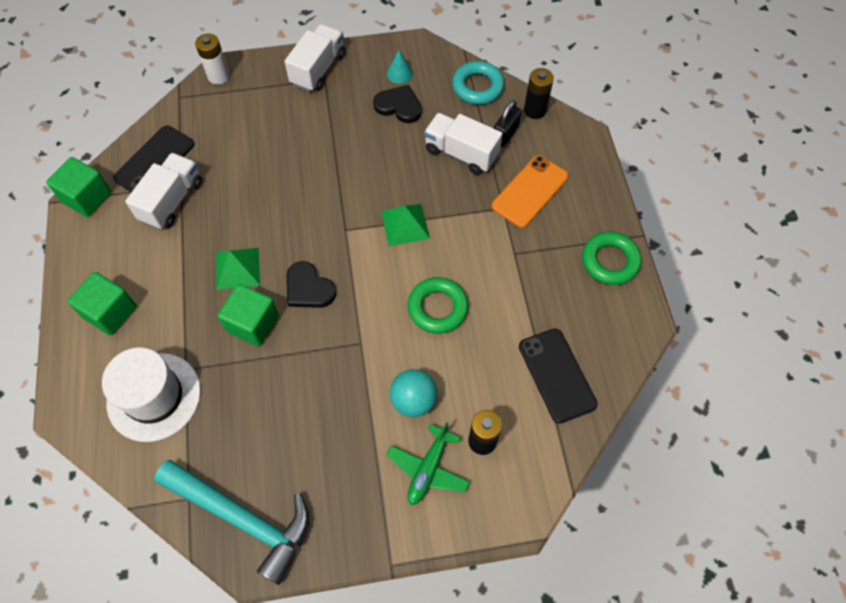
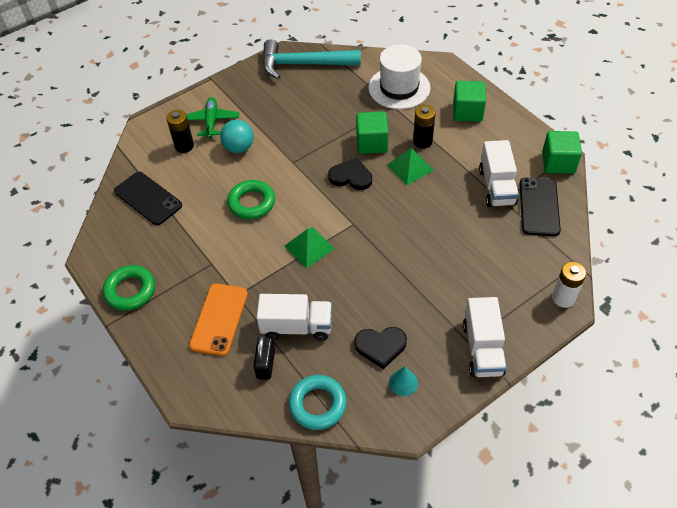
camera: 155 degrees right, 10 degrees down
black battery [524,68,554,119] -> black battery moved to [413,105,435,149]

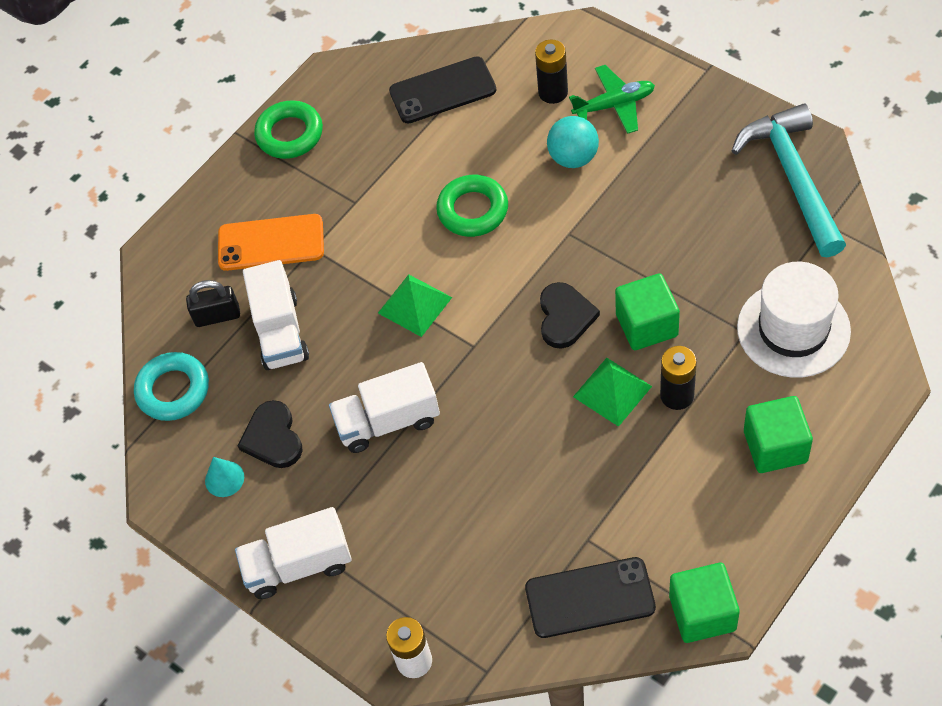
camera: 80 degrees right, 5 degrees up
black phone [114,172,182,225] -> black phone turned 45 degrees clockwise [389,56,496,123]
white truck [479,140,519,207] -> white truck moved to [329,362,440,453]

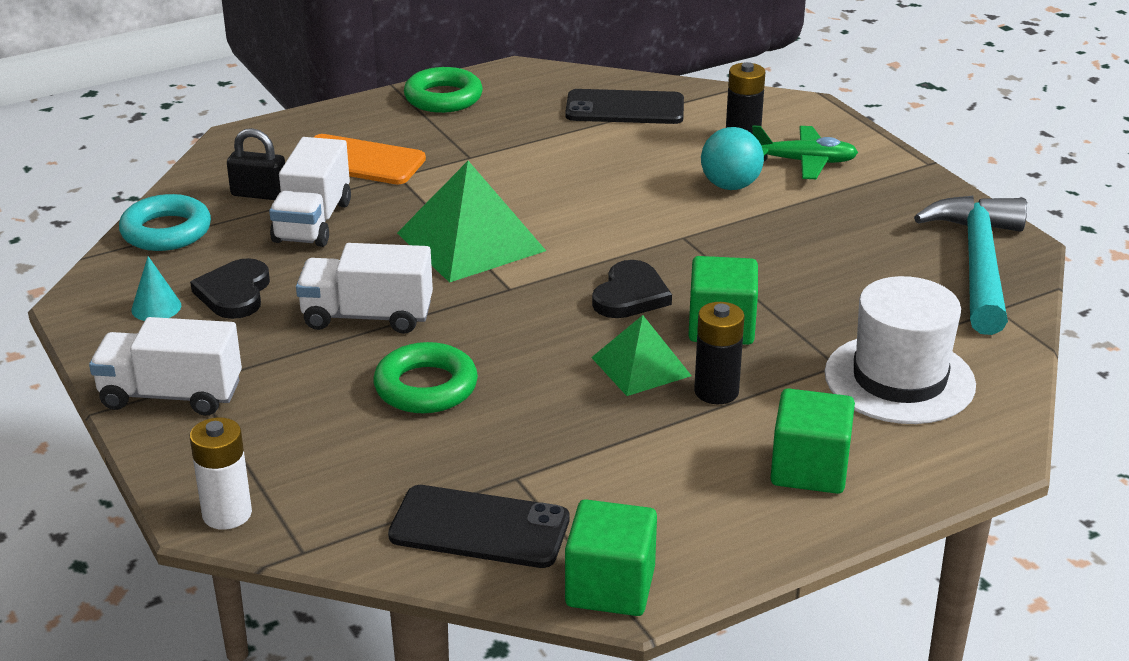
camera: 15 degrees right, 25 degrees down
green pyramid [378,274,452,337] -> green pyramid [397,161,546,283], size x1.66
green ring [436,175,508,237] -> green ring moved to [373,342,478,413]

